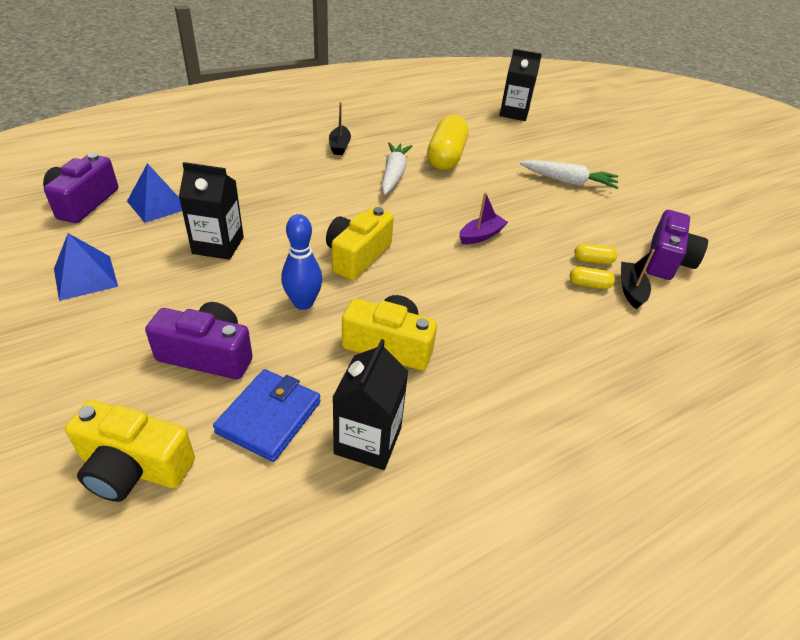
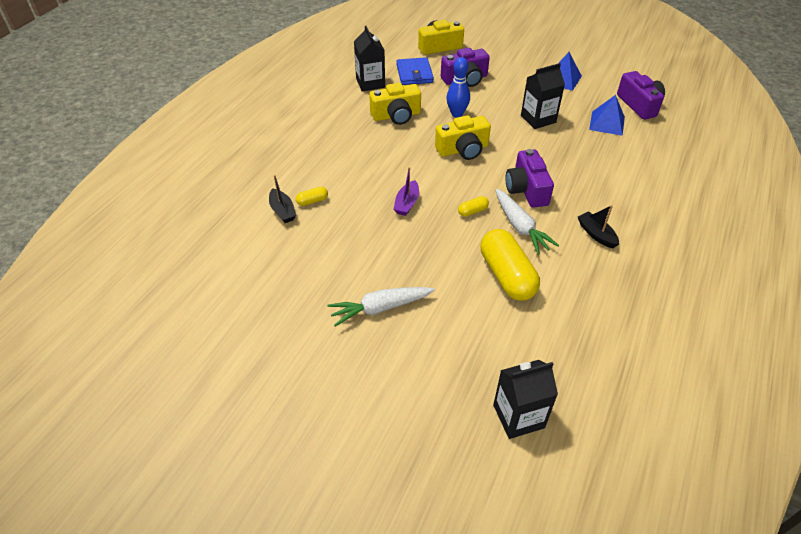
camera: 150 degrees right, 5 degrees up
yellow camera [326,207,394,280] -> yellow camera turned 75 degrees clockwise [435,115,491,160]
yellow capsule [574,244,617,264] -> yellow capsule moved to [458,196,489,217]
purple camera [646,210,708,280] -> purple camera moved to [505,149,554,208]

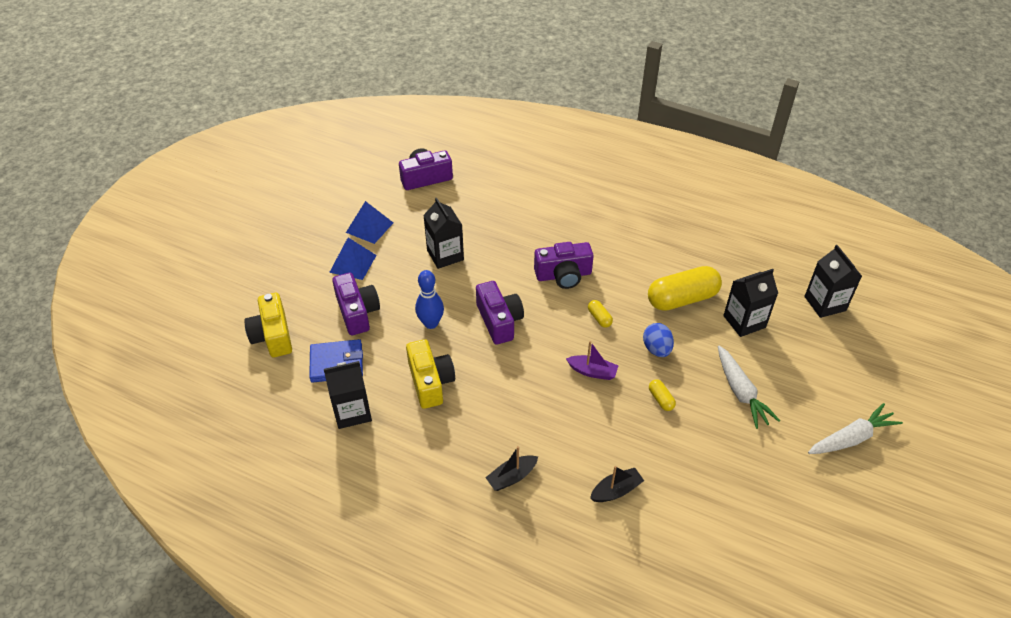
camera: 90 degrees left, 0 degrees up
yellow capsule [296,187,328,206] -> yellow capsule moved to [649,379,676,411]
yellow camera [435,115,491,160] -> purple camera [476,281,524,345]
white carrot [495,189,559,255] -> white carrot moved to [808,403,903,454]
black boat [578,205,619,248] -> black boat moved to [485,446,538,491]
blue pyramid [589,95,625,136] -> blue pyramid moved to [329,238,377,280]
none -> blue egg [643,323,674,357]
none -> black carton [723,269,778,337]

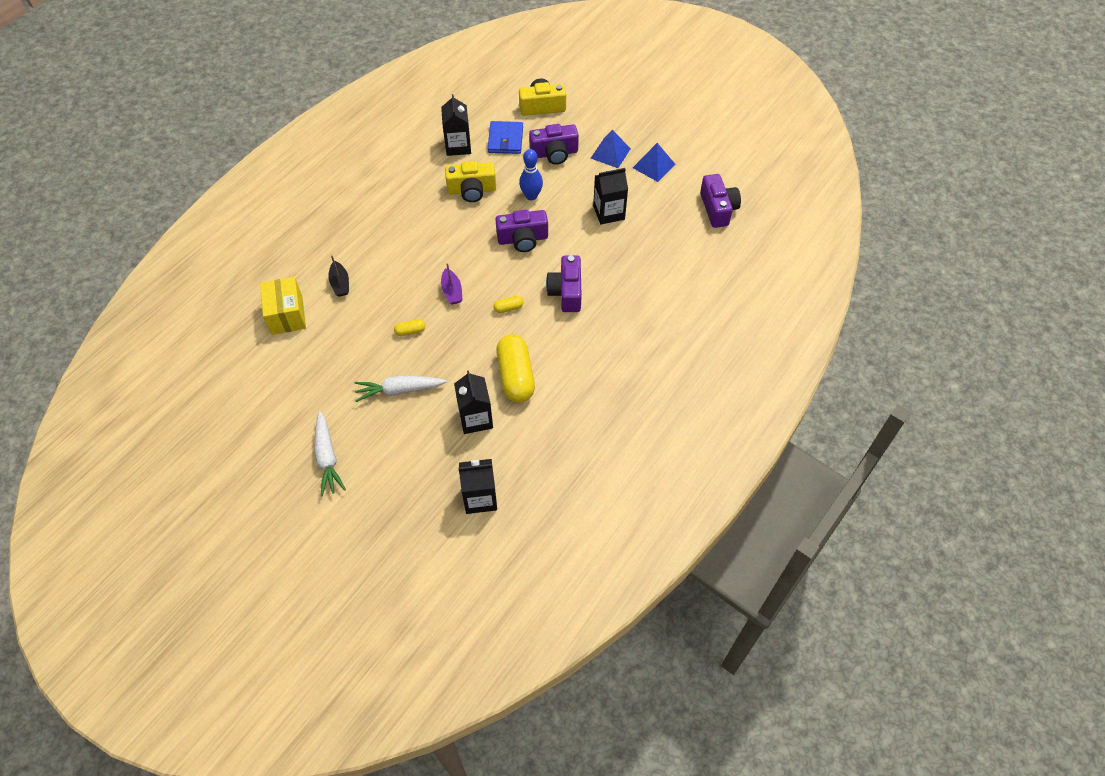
camera: 100 degrees right, 10 degrees up
black boat [485,446,538,491] -> none
purple boat [566,341,618,380] -> purple boat turned 45 degrees counterclockwise [441,263,463,305]
blue egg [643,323,674,357] -> none
none -> yellow box [260,277,306,335]

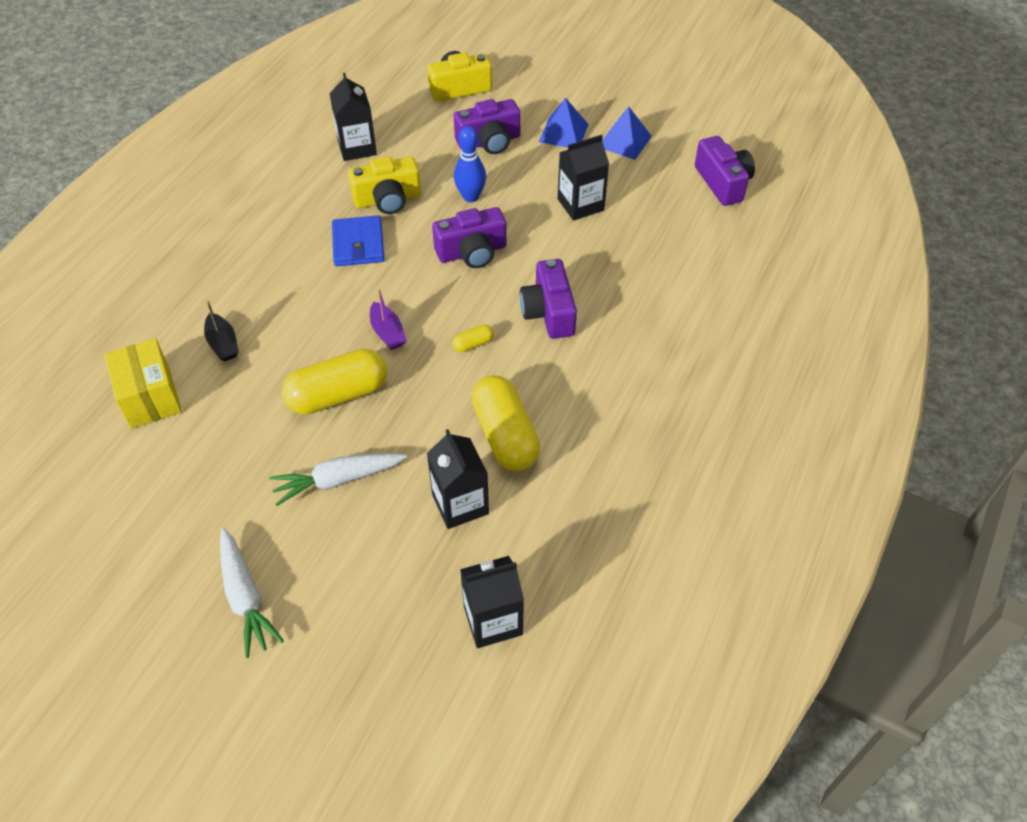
camera: 10 degrees left, 5 degrees down
yellow capsule [394,319,425,336] -> yellow capsule [282,349,387,414], size x2.31
blue wallet [488,121,523,154] -> blue wallet moved to [332,215,385,266]

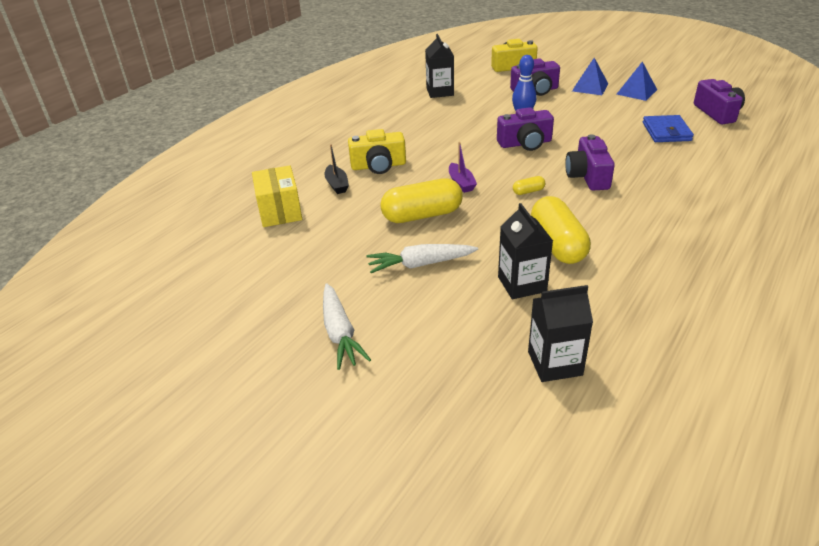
camera: 10 degrees right, 15 degrees down
blue wallet [332,215,385,266] -> blue wallet moved to [643,115,694,142]
yellow camera [348,156,421,214] -> yellow camera moved to [348,129,406,174]
black carton [558,135,609,221] -> none

